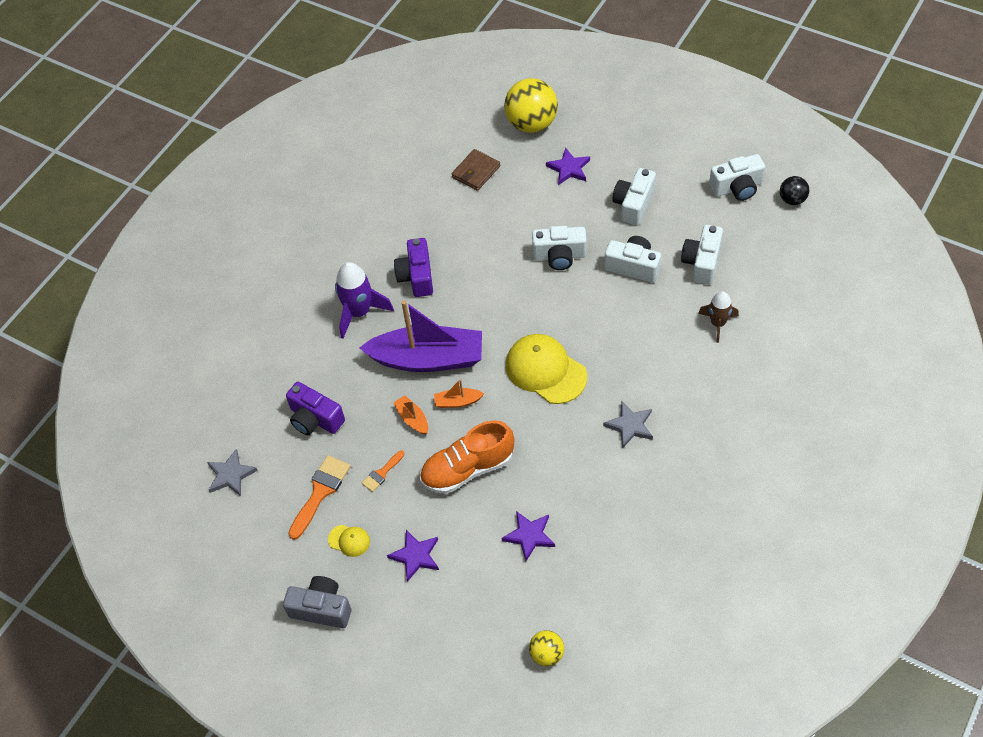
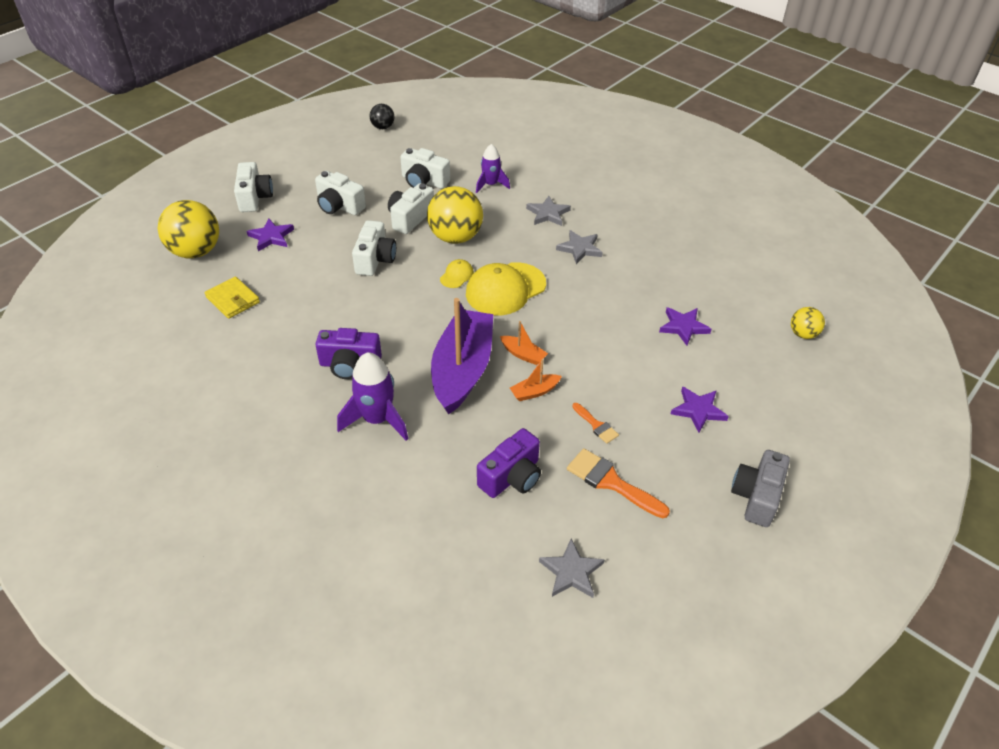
camera: 85 degrees left, 10 degrees down
yellow cap [328,525,370,557] -> yellow cap moved to [440,259,474,288]
orange shoe [420,420,514,494] -> none
orange boat [434,379,484,408] -> orange boat turned 60 degrees counterclockwise [500,321,548,365]
brown wallet [452,149,500,191] -> yellow wallet [205,276,260,319]
brown rocket [698,291,739,343] -> purple rocket [476,144,510,193]
white camera [709,154,765,201] -> white camera moved to [234,162,273,212]
none -> yellow ball [427,186,483,244]
none -> grey star [526,196,571,226]

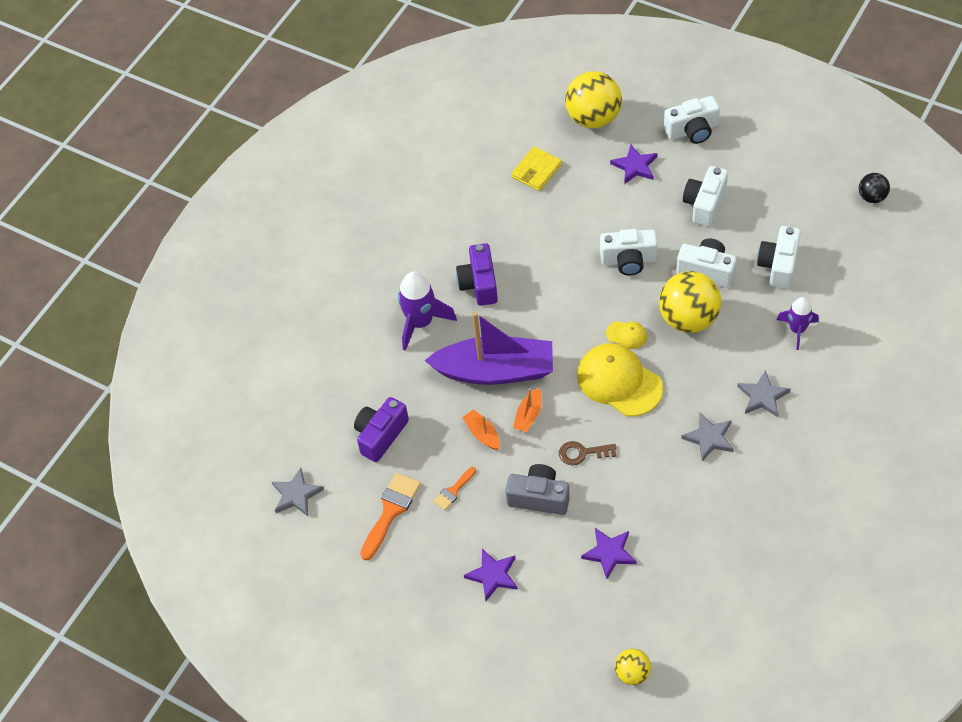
camera: 85 degrees right, 10 degrees up
purple camera [477,428,541,498] -> purple camera turned 90 degrees clockwise [354,397,409,462]
grey camera [731,450,790,527] -> grey camera moved to [505,464,570,515]
none -> brown key [559,441,617,466]

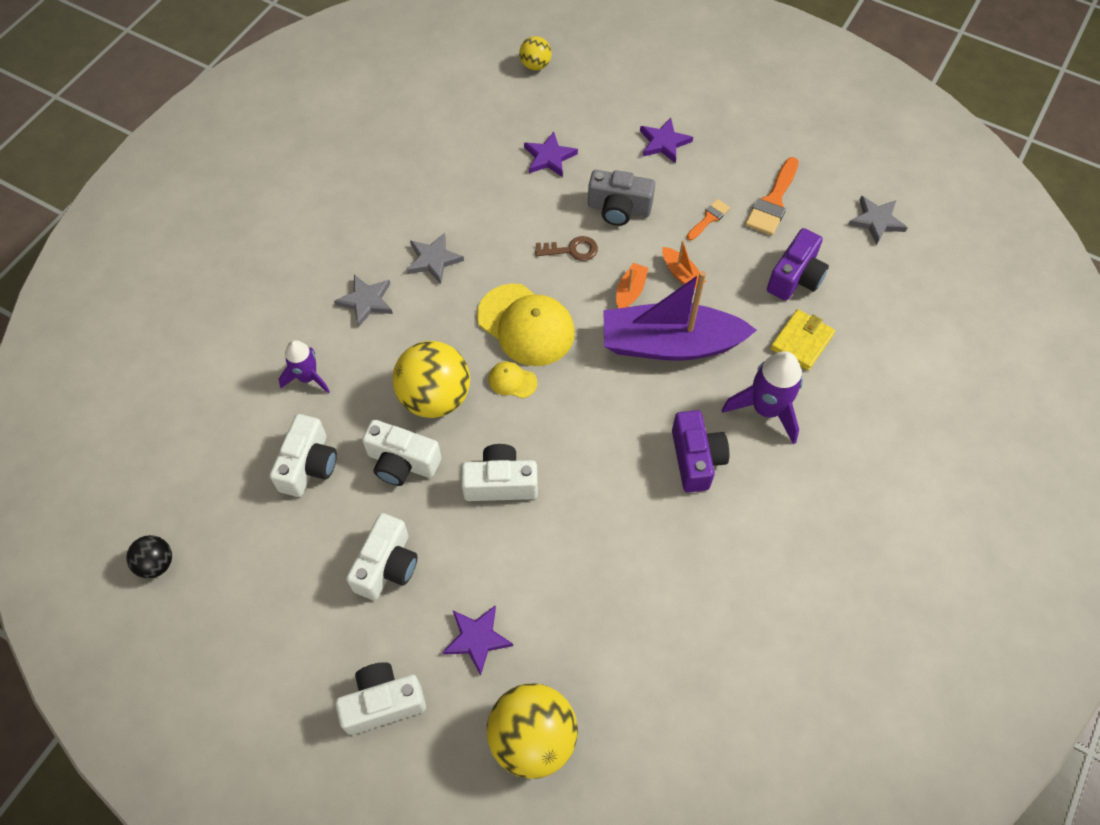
camera: 175 degrees right, 5 degrees up
yellow wallet [511,147,562,191] -> yellow wallet moved to [770,309,835,371]

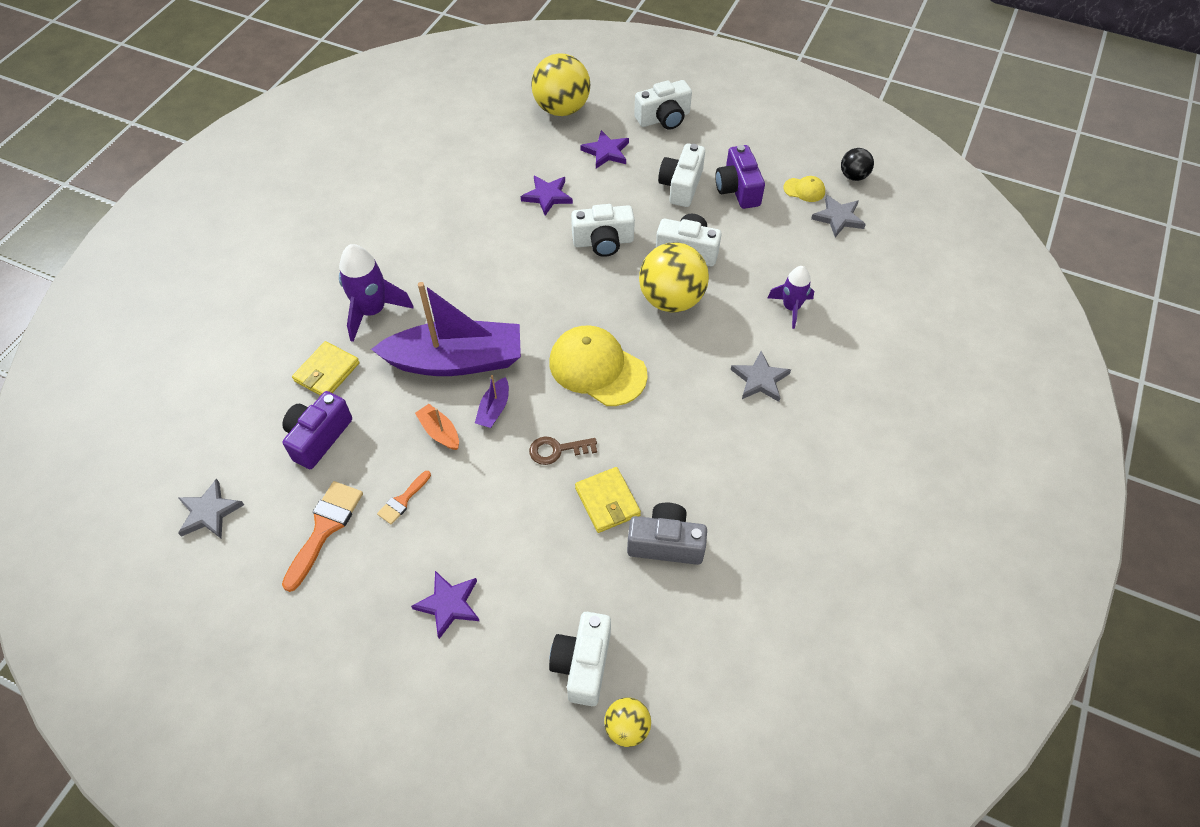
camera: 175 degrees right, 5 degrees down
white camera [270,414,337,497] -> white camera moved to [549,612,611,706]
grey star [407,233,464,284] -> grey star moved to [811,195,866,237]
yellow cap [488,361,538,399] -> yellow cap moved to [783,176,825,202]
purple star [524,132,578,177] -> purple star moved to [521,176,573,216]
grey camera [588,170,655,226] -> grey camera moved to [627,502,707,565]
orange boat [616,263,649,308] -> purple boat [475,375,509,428]
purple camera [672,410,729,493] -> purple camera moved to [715,145,765,209]
none -> yellow wallet [575,467,641,533]

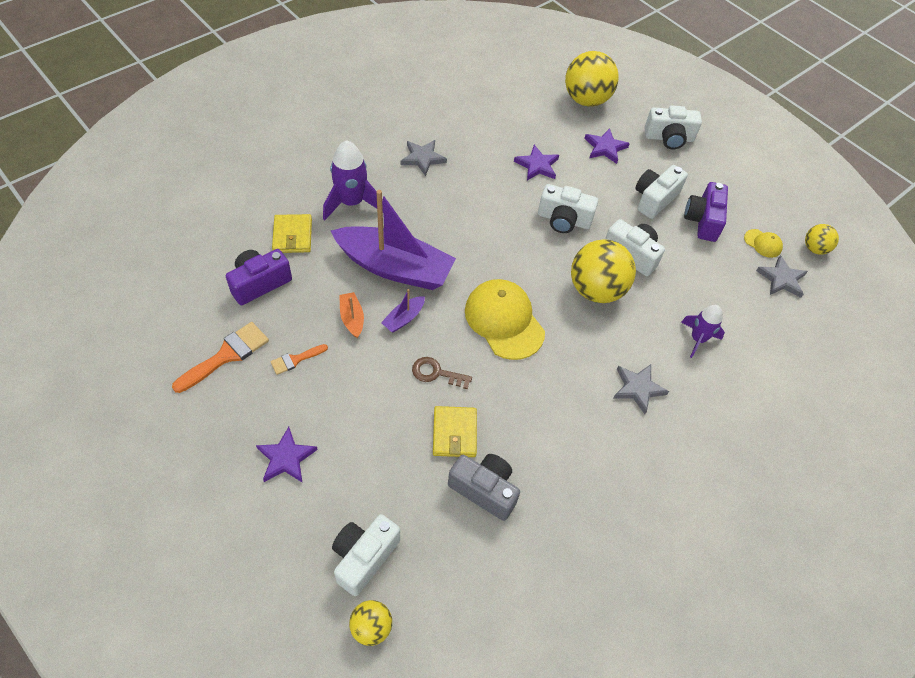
camera: 20 degrees right, 0 degrees up
grey star [178,479,244,539] -> grey star moved to [401,140,447,176]
yellow wallet [292,341,360,396] -> yellow wallet turned 60 degrees counterclockwise [272,214,312,253]
black ball [841,148,874,181] -> yellow ball [805,224,839,255]

